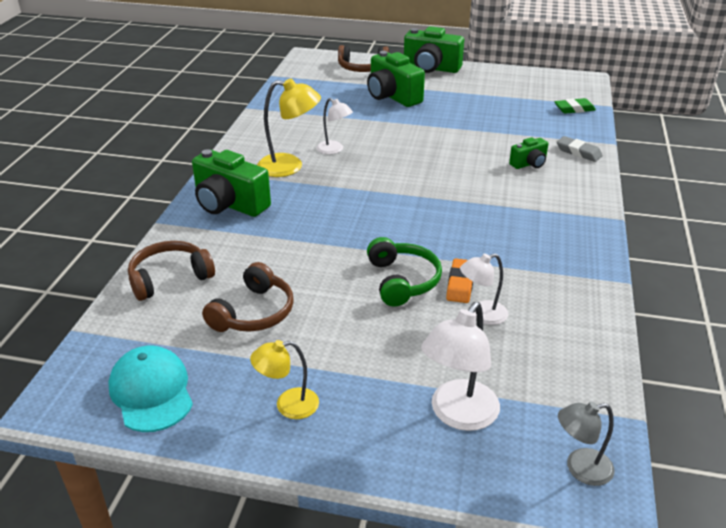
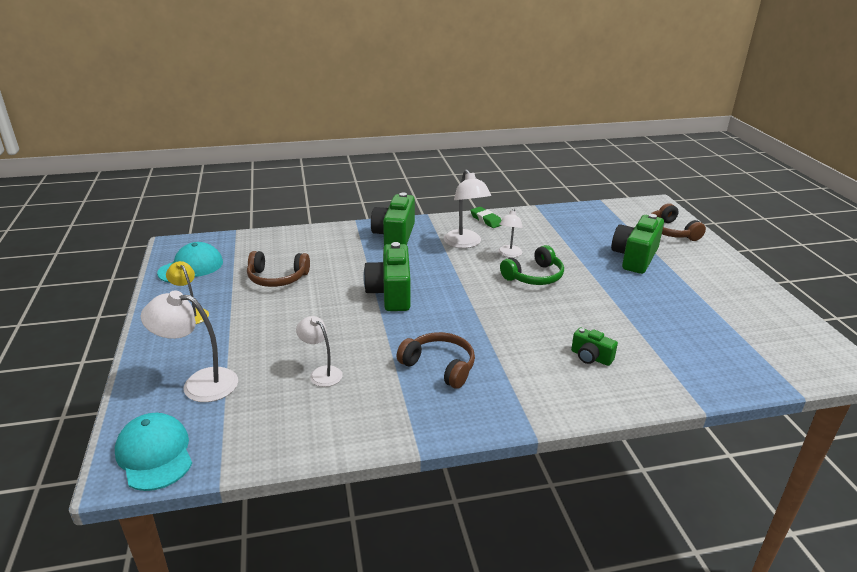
camera: 65 degrees right, 5 degrees down
brown headphones [128,241,215,301] -> brown headphones moved to [396,332,475,389]
yellow lamp [257,78,321,177] -> white lamp [444,169,491,248]
green headphones [367,237,442,306] -> green headphones moved to [500,245,564,285]
green camera [404,26,464,73] -> green camera moved to [363,242,411,311]
orange eraser [446,258,473,303] -> none
green eraser [554,98,596,114] -> green eraser moved to [470,207,502,228]
grey eraser [557,136,603,162] -> none
grey lamp [558,402,615,486] -> turquoise cap [115,413,192,491]

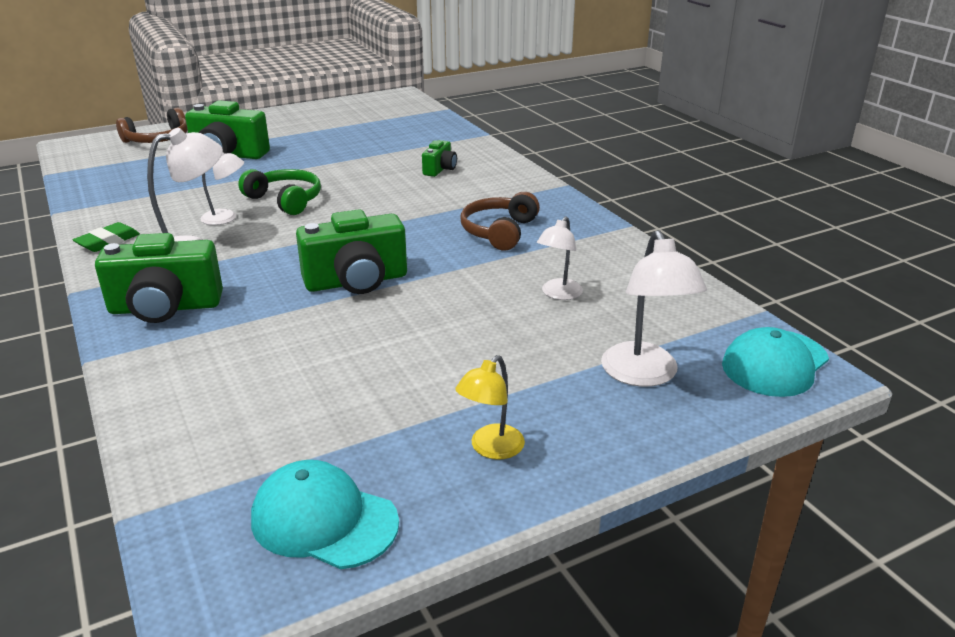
camera: 105 degrees left, 0 degrees up
brown headphones [247,251,310,287] -> none

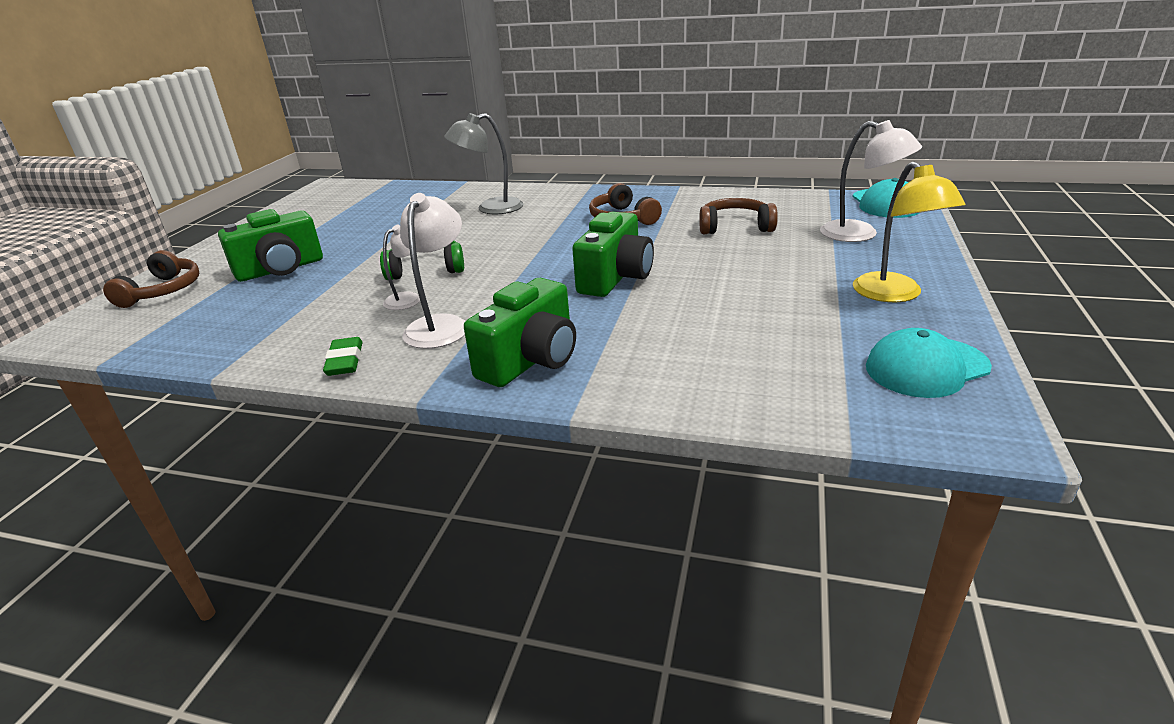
camera: 45 degrees left, 0 degrees up
green camera [422,140,457,177] -> grey lamp [444,113,523,214]
yellow lamp [455,355,525,460] -> yellow lamp [853,161,965,302], size x1.61
white lamp [537,216,583,300] -> brown headphones [699,198,778,234]

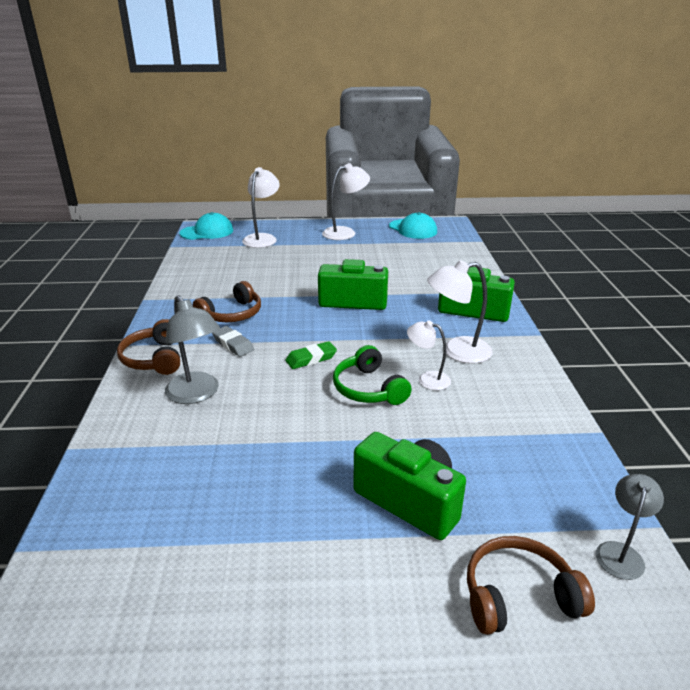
camera: 110 degrees left, 0 degrees up
green eraser [323,337,363,376] -> green eraser moved to [286,341,337,369]
brown headphones [699,198,778,234] -> brown headphones moved to [117,319,180,375]
yellow lamp [853,161,965,302] -> white lamp [322,163,370,240]
none -> grey eraser [212,326,254,357]
none -> grey lamp [596,474,664,580]

